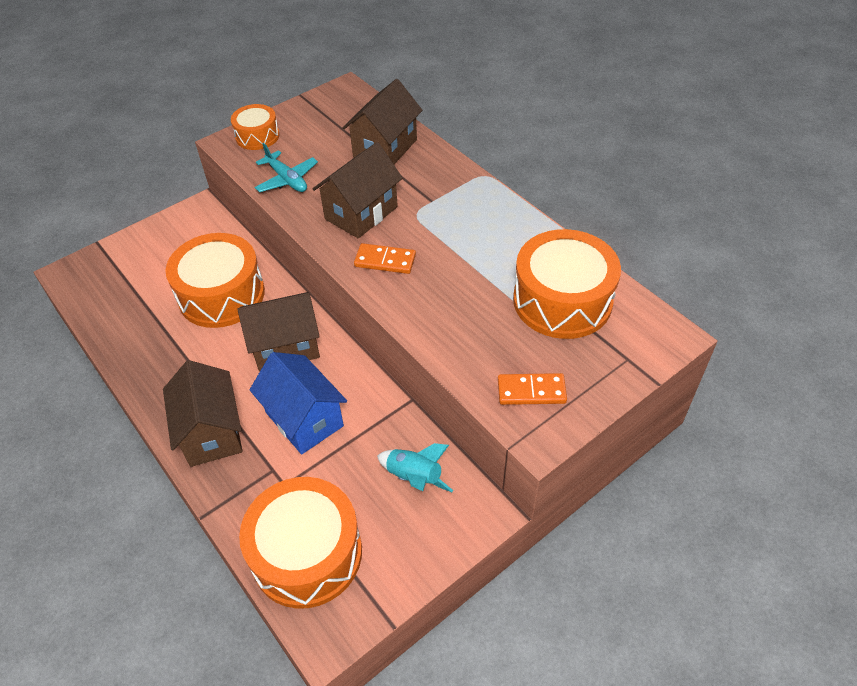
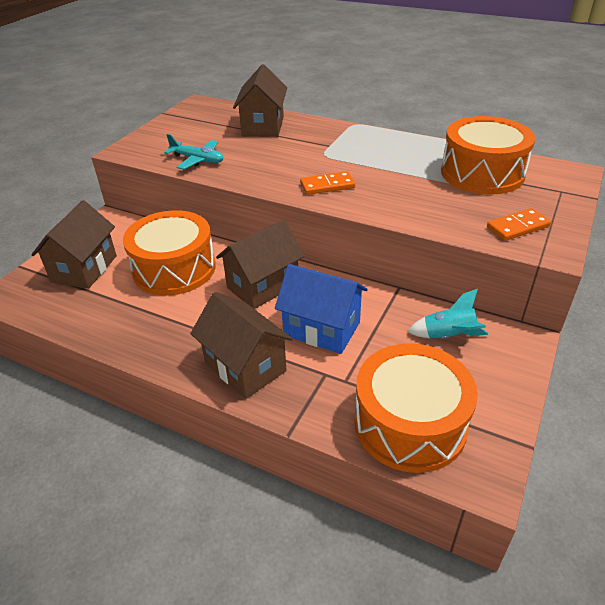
camera: 25 degrees left, 10 degrees down
orange drum [231,104,279,150] -> none
brown house [313,142,403,239] -> brown house moved to [31,200,117,289]

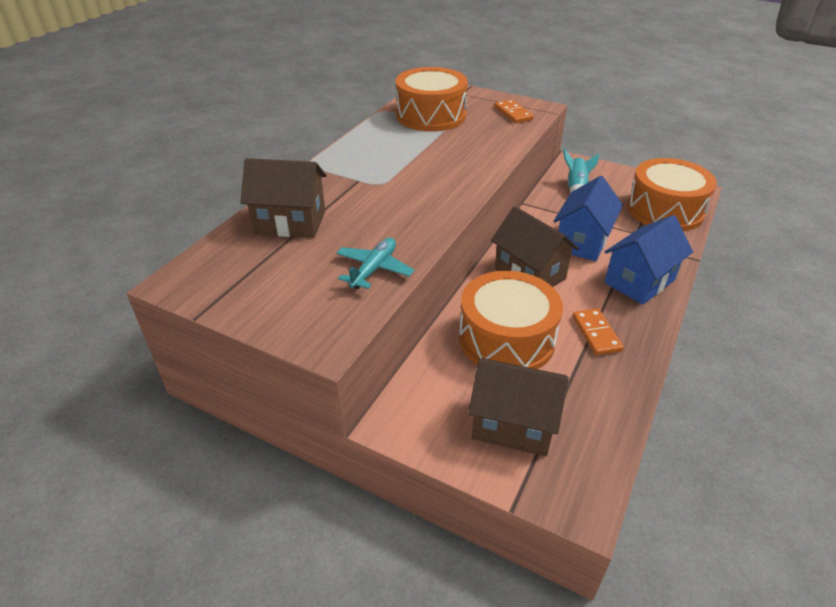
camera: 90 degrees left, 0 degrees up
brown house [190,292,293,399] -> blue house [604,215,693,305]
orange domino [300,171,355,195] -> orange domino moved to [573,308,624,356]

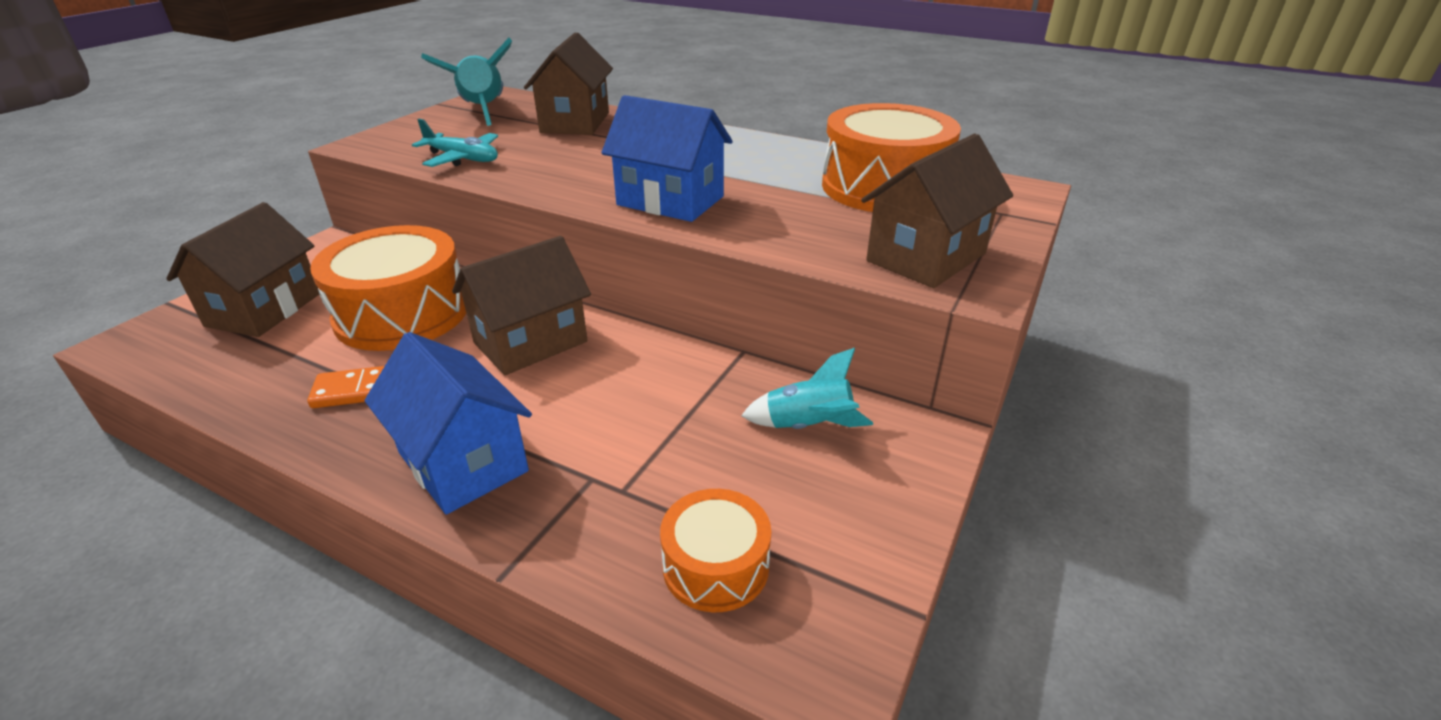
camera: 90 degrees right, 5 degrees down
orange domino [494,100,534,123] -> brown house [861,133,1013,288]
blue house [553,176,623,261] -> blue house moved to [601,95,733,222]
orange drum [627,158,717,231] -> orange drum [660,489,771,612], size x0.55
none -> turquoise rocket [421,38,512,126]

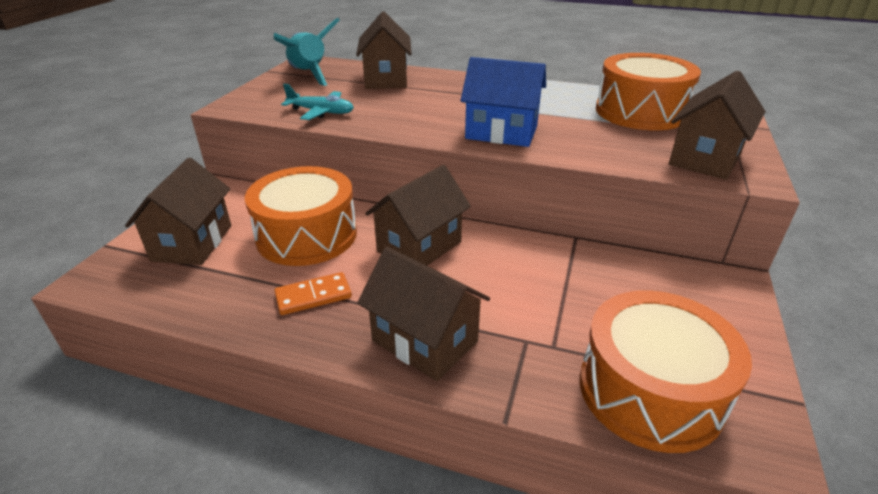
camera: 10 degrees left, 0 degrees up
blue house [365,332,532,514] -> brown house [357,247,490,381]
orange drum [660,489,771,612] -> orange drum [580,290,752,453], size x1.82
turquoise rocket [741,348,873,429] -> none

